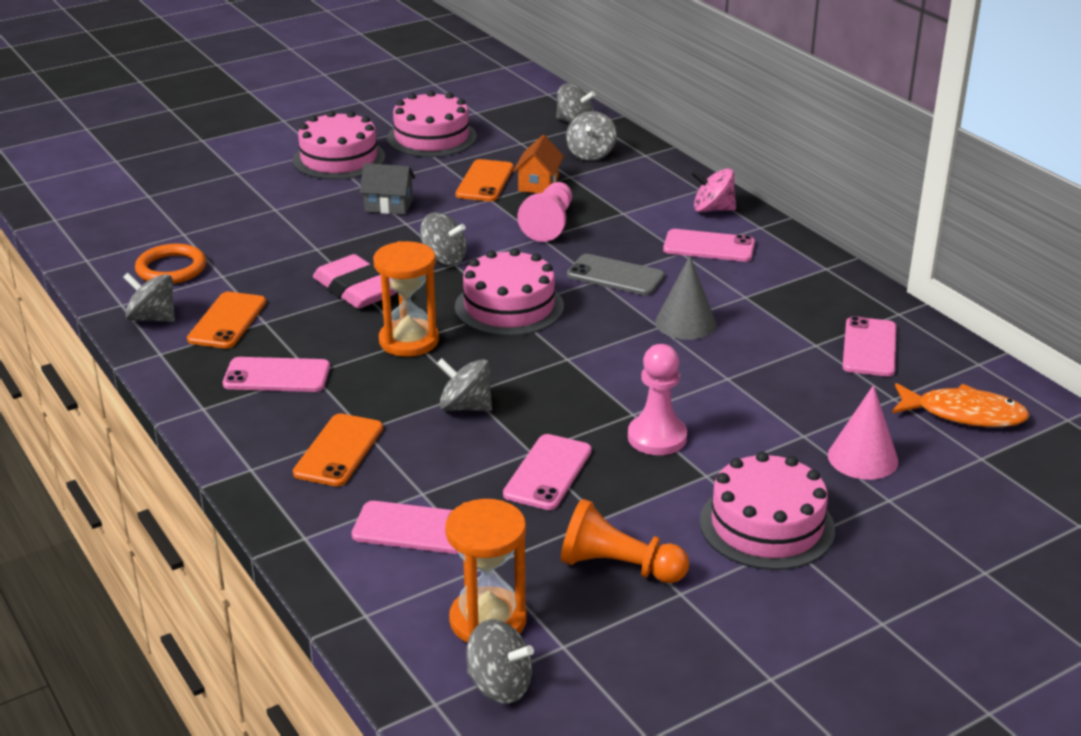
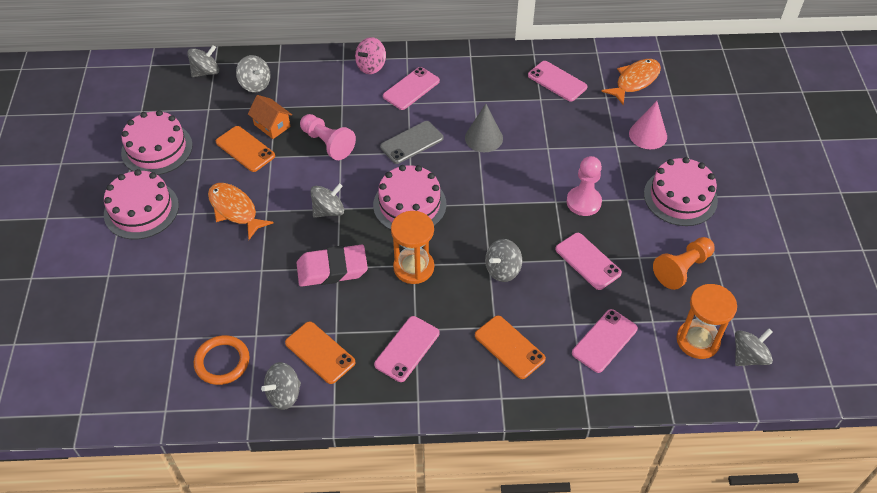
camera: 60 degrees left, 20 degrees up
grey house [360,163,415,215] -> orange fish [208,183,274,240]

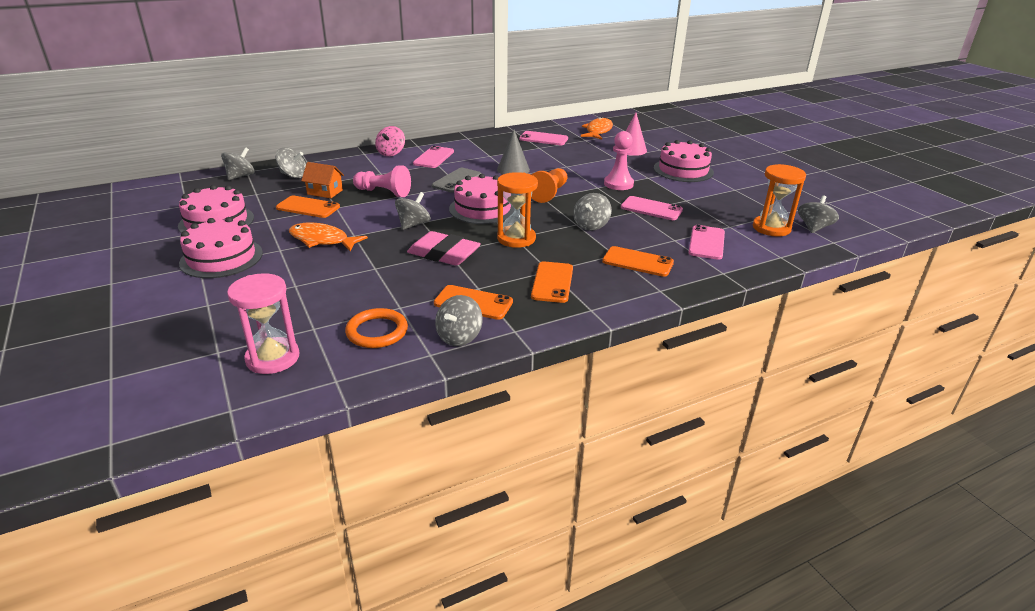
camera: 25 degrees left, 20 degrees down
pink eraser [297,245,368,287] -> pink eraser turned 60 degrees clockwise [407,231,481,266]
pink phone [374,316,439,382] -> orange phone [531,261,573,303]
orange pawn [653,237,715,290] -> orange pawn moved to [531,168,567,203]
none -> pink hourglass [227,273,299,374]

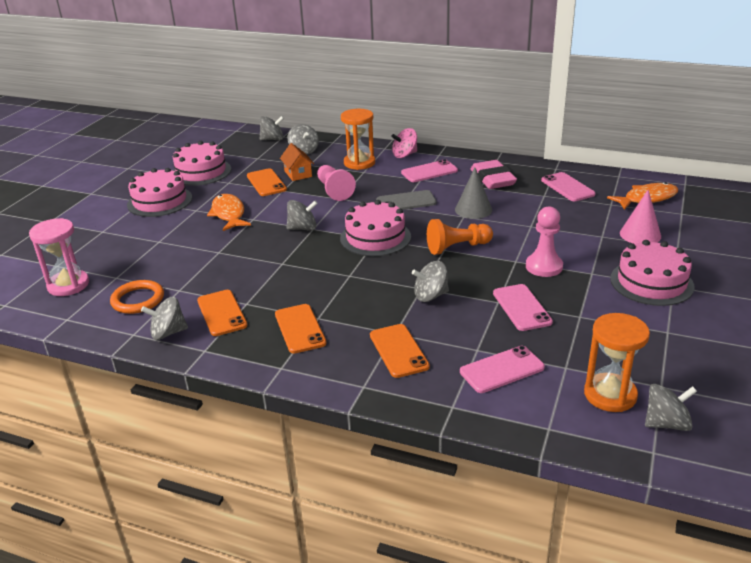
camera: 50 degrees right, 0 degrees up
pink eraser [407,231,481,266] -> pink eraser moved to [470,160,517,189]
orange hourglass [497,172,538,248] -> orange hourglass moved to [341,109,375,170]
orange phone [531,261,573,303] -> orange phone turned 75 degrees counterclockwise [275,304,327,354]

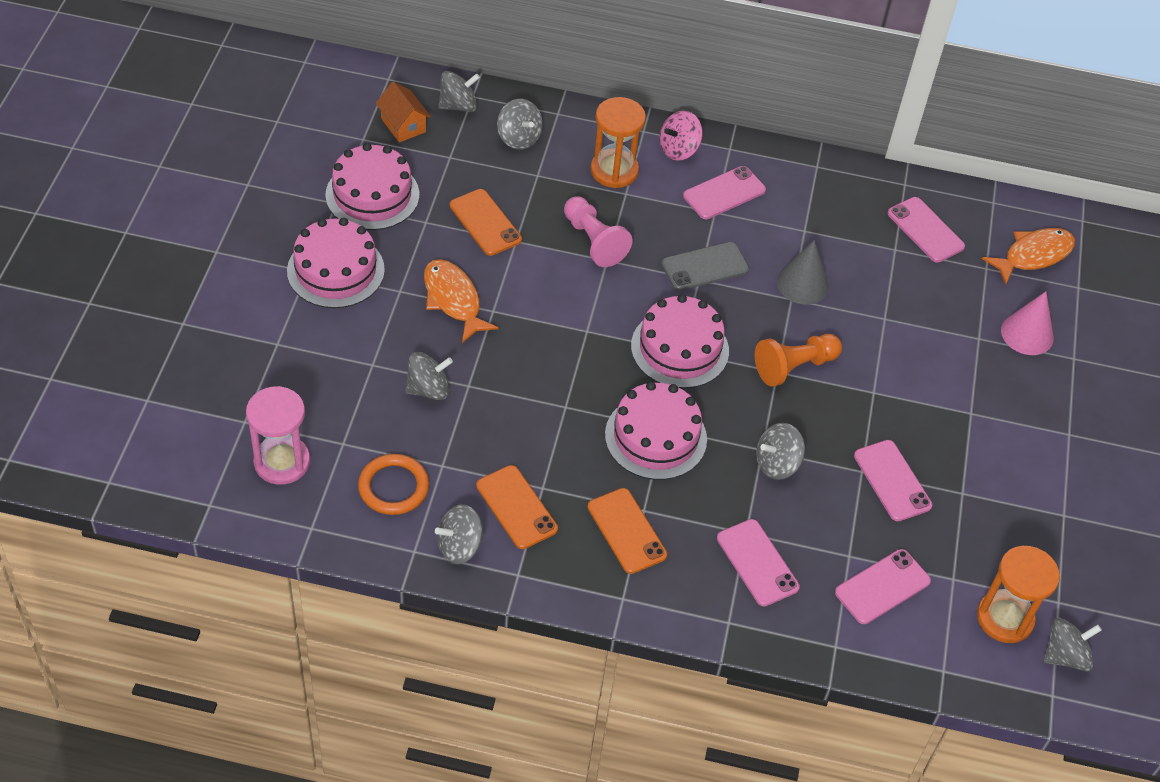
camera: 15 degrees left, 20 degrees up
orange house [280,143,314,181] -> orange house moved to [375,82,431,142]
grey spinning top [287,200,318,231] -> grey spinning top moved to [405,352,453,400]
orange phone [370,324,430,378] -> pink phone [717,519,800,607]
pink eraser [470,160,517,189] -> none
pink pawn [526,206,563,277] -> none
pink cake [610,240,695,306] -> pink cake moved to [605,381,707,480]

